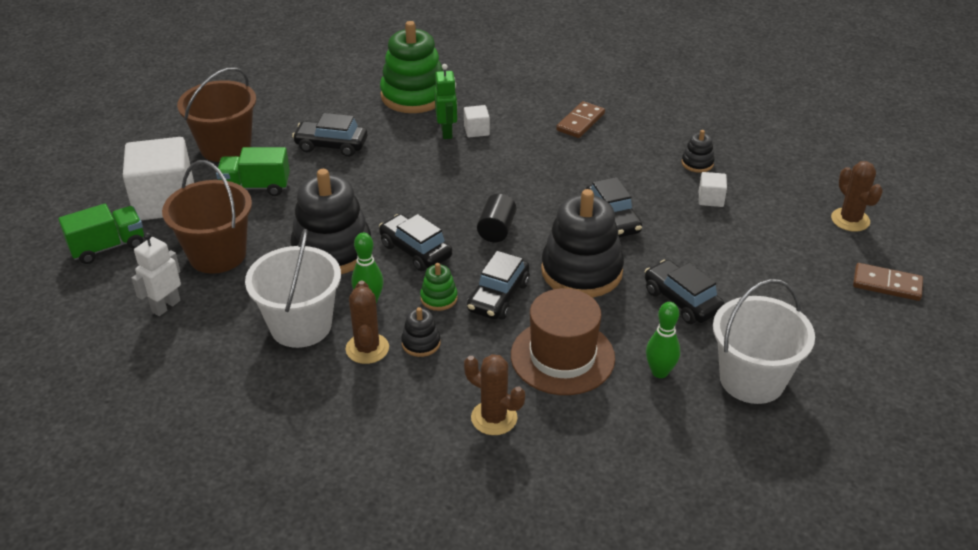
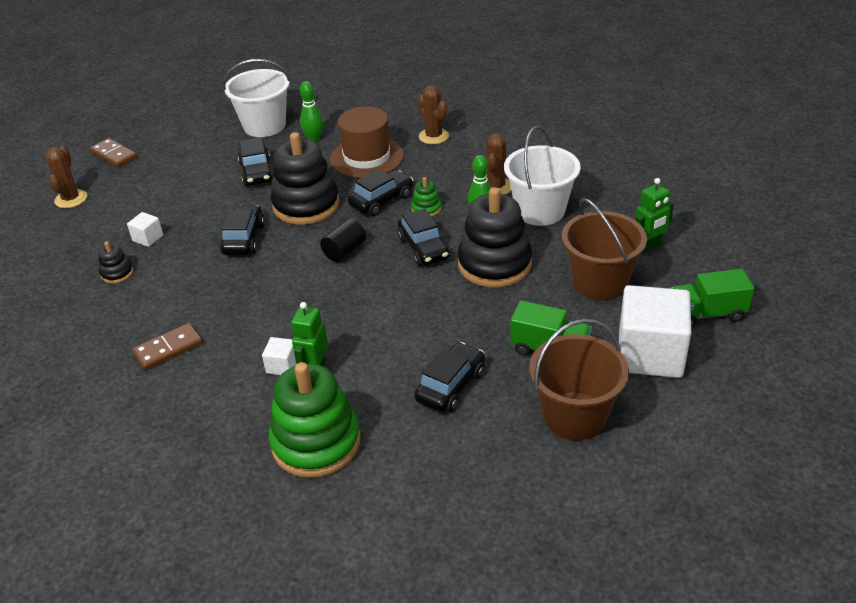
camera: 155 degrees left, 0 degrees up
white robot [132,232,181,316] -> green robot [635,178,674,254]
black car [292,113,367,157] -> black car turned 90 degrees counterclockwise [414,342,485,412]
black stacking toy [401,307,440,357] -> none

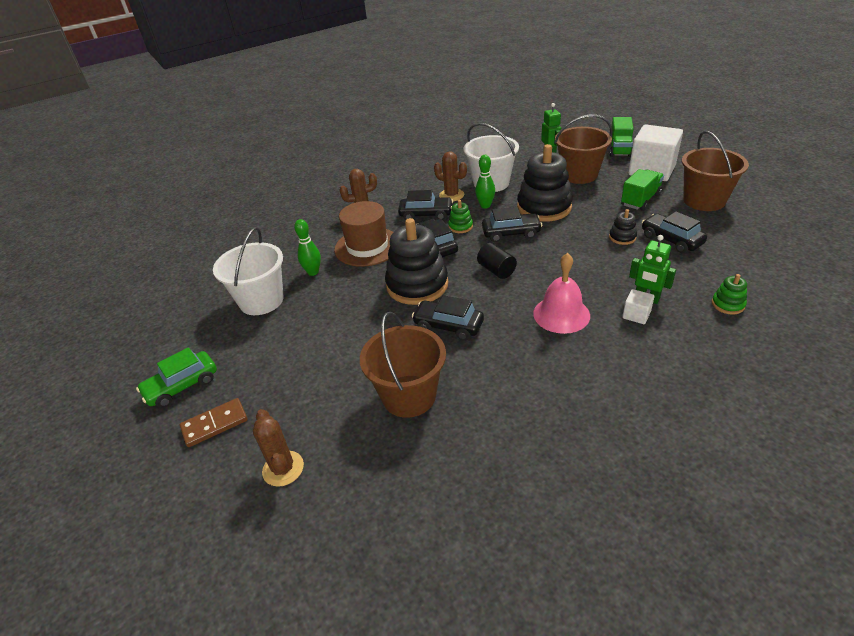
camera: 70 degrees left, 0 degrees up
brown cactus [45,146,87,208] -> brown cactus turned 45 degrees clockwise [253,409,304,487]
black stacking toy [98,241,133,284] -> black stacking toy moved to [609,209,637,245]
white cube [127,212,163,247] -> brown bucket [360,312,446,418]
brown domino [132,323,203,370] -> none
black car [238,137,274,186] -> black car moved to [398,190,453,220]
green stacking toy [269,362,360,478] -> green stacking toy [712,274,747,315], size x0.44
none -> green car [136,347,217,408]
none -> pink bell [533,253,590,334]

